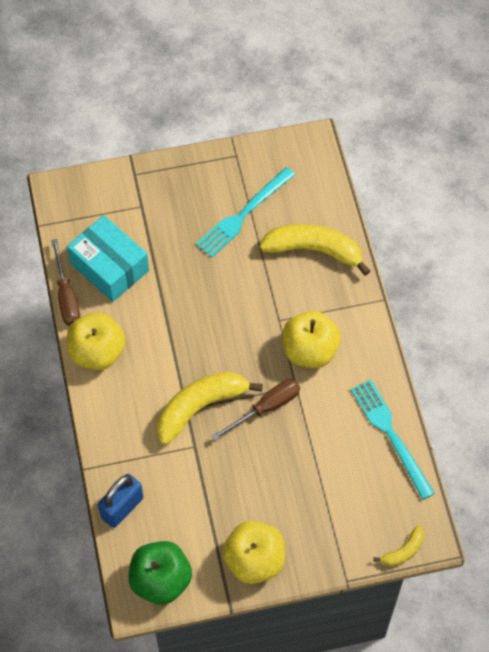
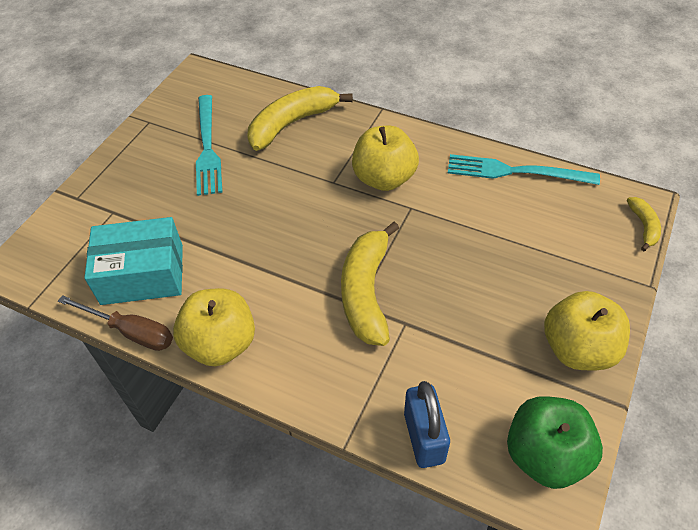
camera: 50 degrees left, 10 degrees down
brown screwdriver [212,379,300,440] -> none

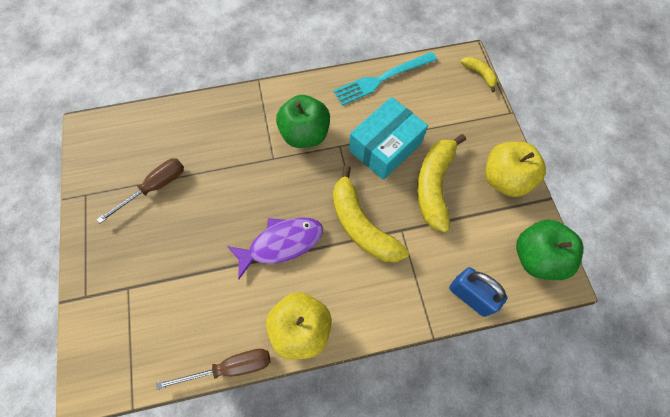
camera: 40 degrees left, 15 degrees up
turquoise box [84,217,183,305] -> turquoise box moved to [349,97,428,180]
turquoise fork [196,95,222,196] -> brown screwdriver [97,158,184,223]
yellow banana [247,86,353,151] -> yellow banana moved to [417,134,466,233]
yellow apple [352,126,419,191] -> green apple [276,95,330,148]
none -> purple fish [227,217,323,279]

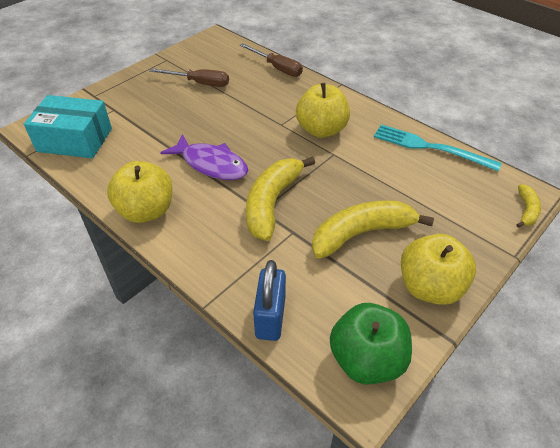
camera: 55 degrees right, 20 degrees down
brown screwdriver [156,349,270,390] -> brown screwdriver moved to [240,43,303,77]
green apple [276,95,330,148] -> yellow apple [296,83,350,138]
turquoise box [349,97,428,180] -> turquoise box moved to [24,95,112,158]

